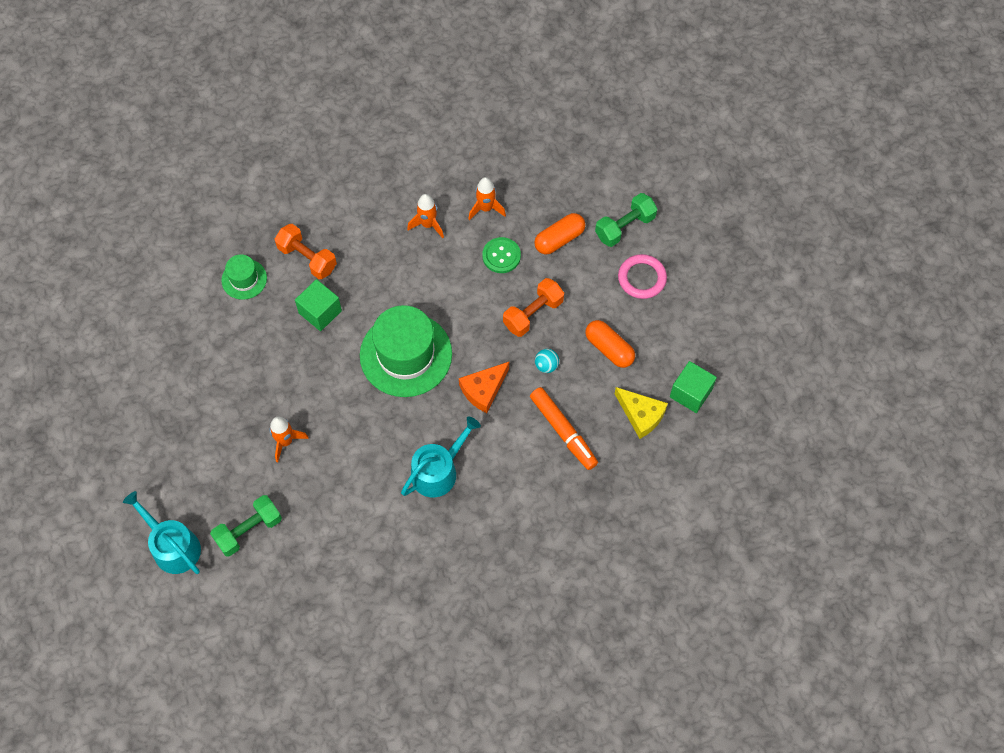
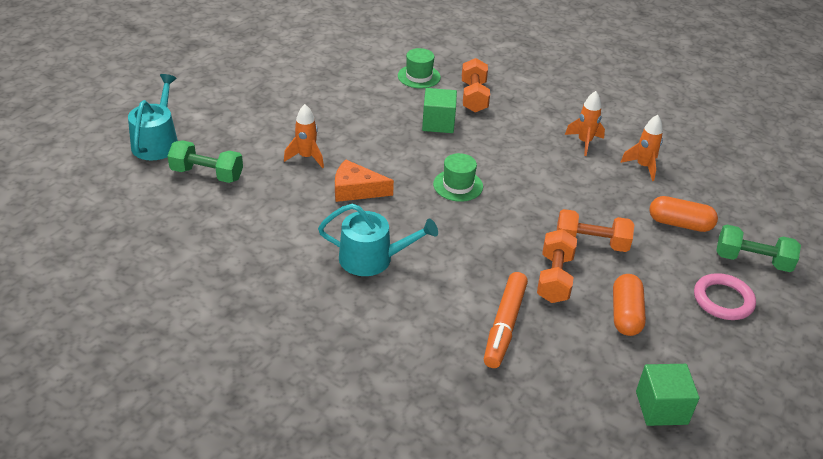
camera: 50 degrees right, 25 degrees down
green hat [360,305,452,397] -> green hat [433,153,483,202], size x0.50
orange cheese [459,362,509,413] -> orange cheese moved to [335,160,394,202]
green button [482,237,521,273] -> none
turquoise ball [535,349,559,373] -> orange dumbbell [537,229,577,303]
yellow cheese [615,387,668,439] -> none

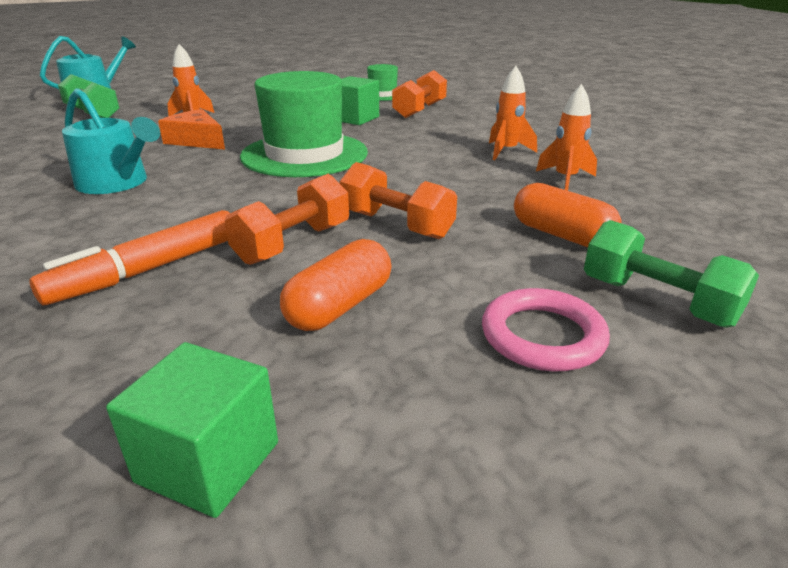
camera: 30 degrees right, 10 degrees down
green hat [433,153,483,202] -> green hat [240,71,368,177], size x1.99

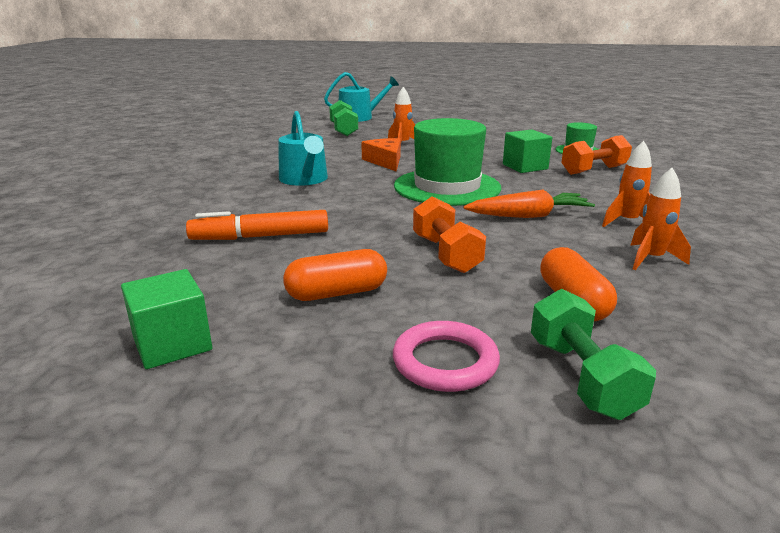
camera: 35 degrees right, 5 degrees down
orange dumbbell [225,174,349,265] -> none
none -> orange carrot [463,190,595,218]

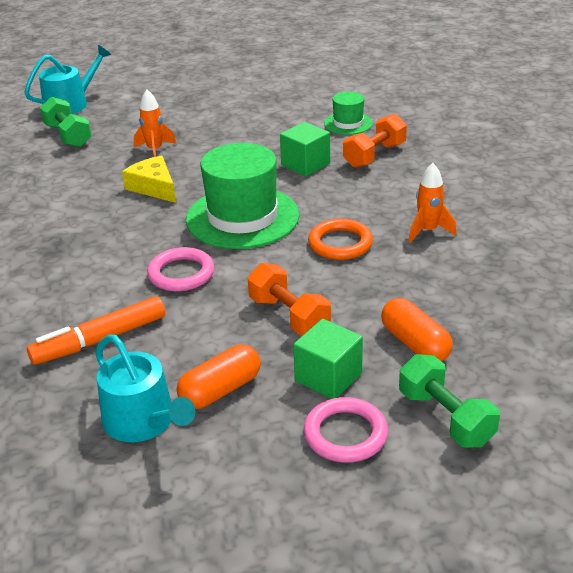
camera: 20 degrees left, 10 degrees up
green cube [121,269,212,369] -> green cube moved to [293,319,363,399]
turquoise watering can [278,111,328,186] -> turquoise watering can moved to [95,335,196,442]
orange cheese [361,138,401,172] -> yellow cheese [122,156,176,203]
orange carrot [463,190,595,218] -> orange ring [308,219,373,260]
orange rocket [630,168,691,270] -> none
none -> pink ring [147,247,214,292]

